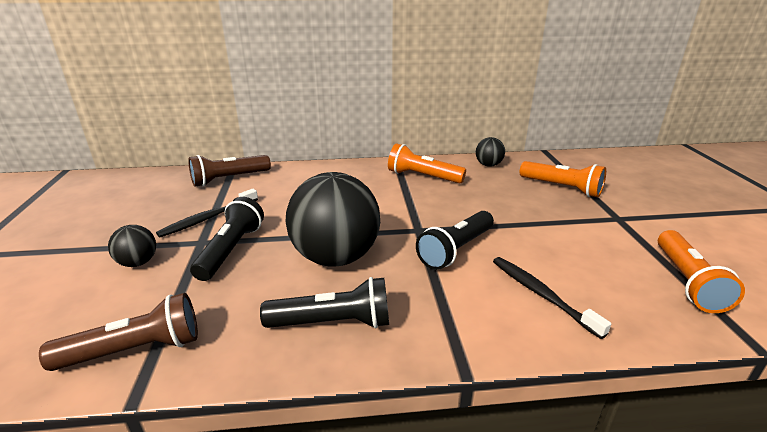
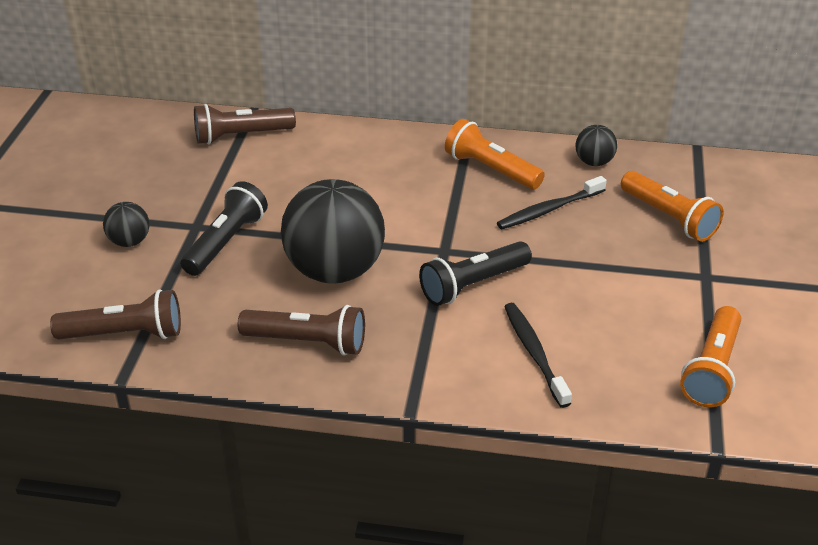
camera: 15 degrees right, 10 degrees up
black toothbrush [156,189,258,238] -> black toothbrush moved to [497,176,607,229]
black flashlight [260,277,389,328] -> brown flashlight [238,305,365,356]

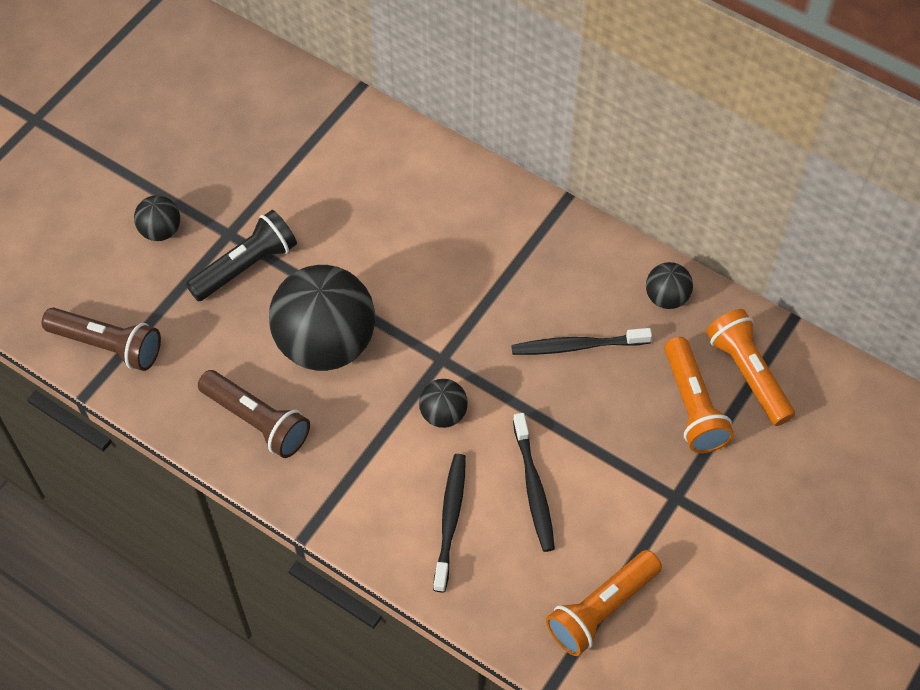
camera: 25 degrees right, 20 degrees up
brown flashlight [194,104,296,144] -> none
black flashlight [419,241,532,306] -> black ball [419,379,468,428]
orange flashlight [445,119,545,189] -> orange flashlight moved to [706,309,795,426]
none -> black toothbrush [513,413,555,552]

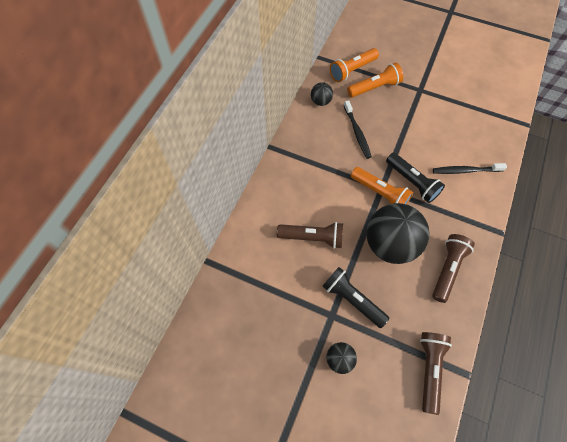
camera: 100 degrees left, 5 degrees up
black ball [419,379,468,428] -> black flashlight [386,153,445,203]
black toothbrush [513,413,555,552] -> none
orange flashlight [546,550,662,656] -> orange flashlight moved to [351,167,413,205]
none -> brown flashlight [277,222,343,249]

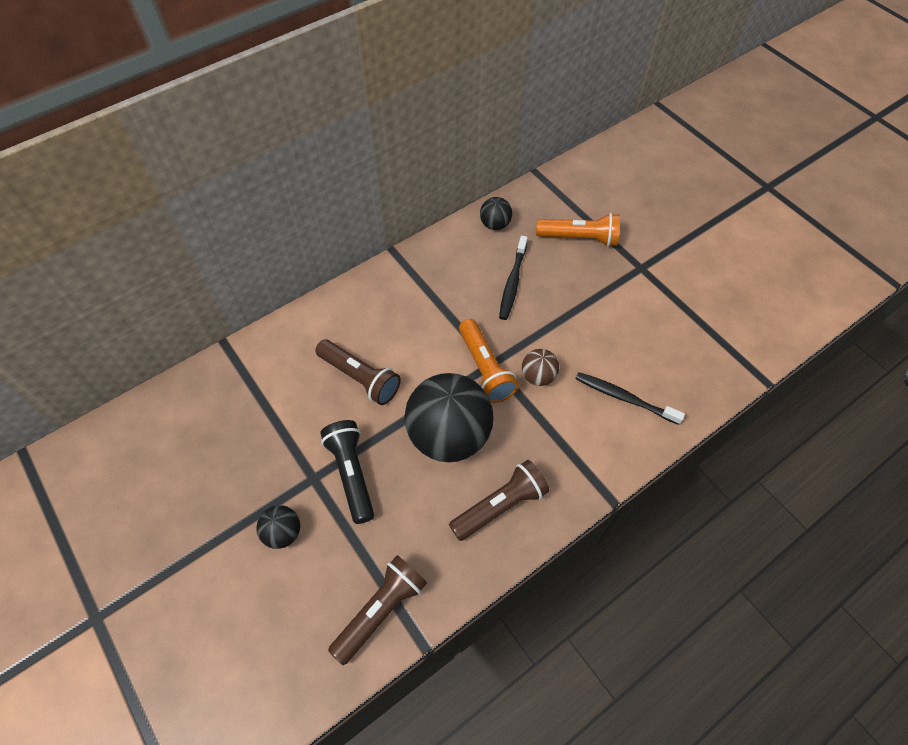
camera: 30 degrees right, 5 degrees down
orange flashlight [330,48,379,82] -> none
black flashlight [386,153,445,203] -> brown ball [522,349,559,386]

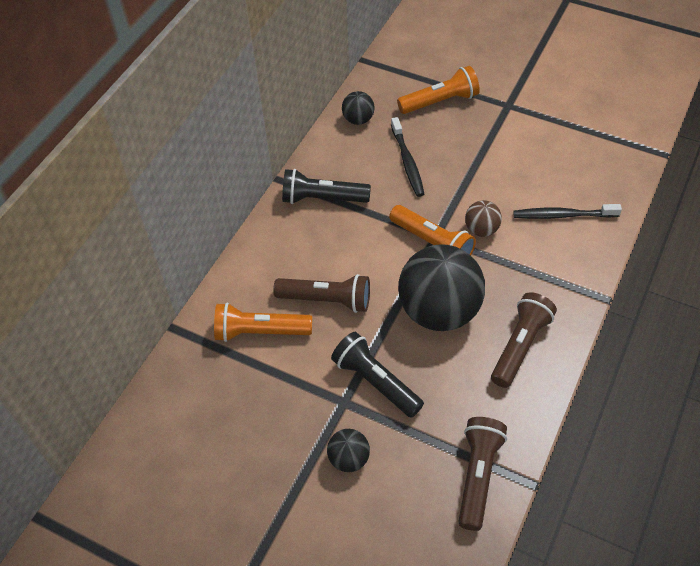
camera: 25 degrees left, 5 degrees down
none -> orange flashlight [214,303,312,342]
none -> black flashlight [282,169,371,204]

